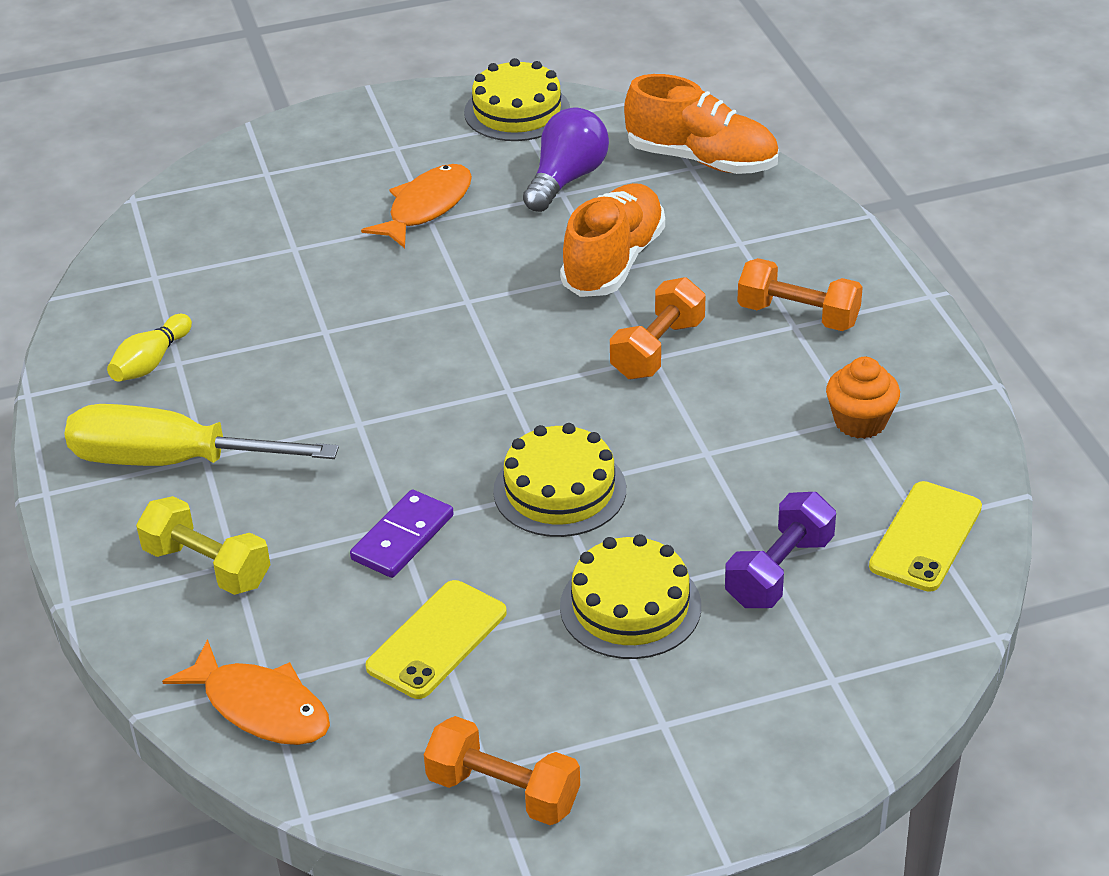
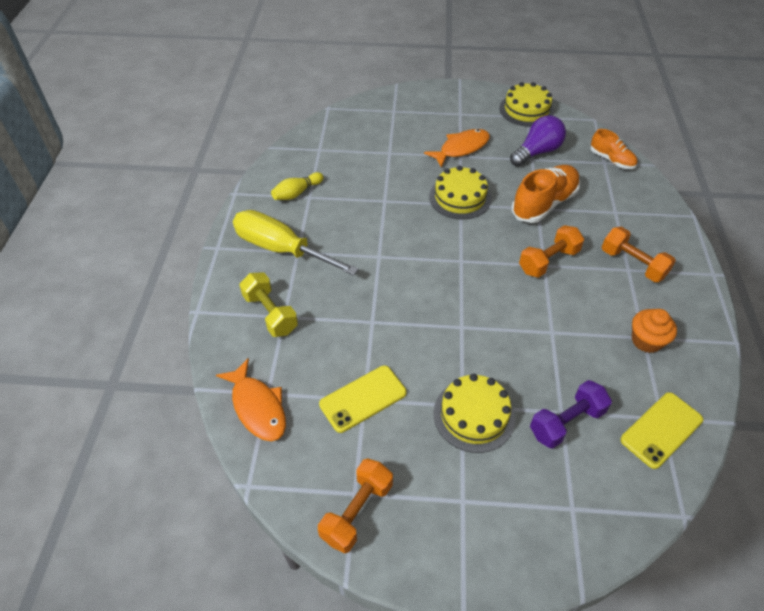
camera: 20 degrees right, 10 degrees up
purple domino [350,489,454,578] -> none
orange dumbbell [424,716,580,825] -> orange dumbbell turned 75 degrees clockwise [318,458,393,553]
yellow cake [493,423,626,537] -> yellow cake moved to [429,166,491,219]
orange shoe [624,74,778,174] -> orange shoe [590,129,637,169], size x0.60

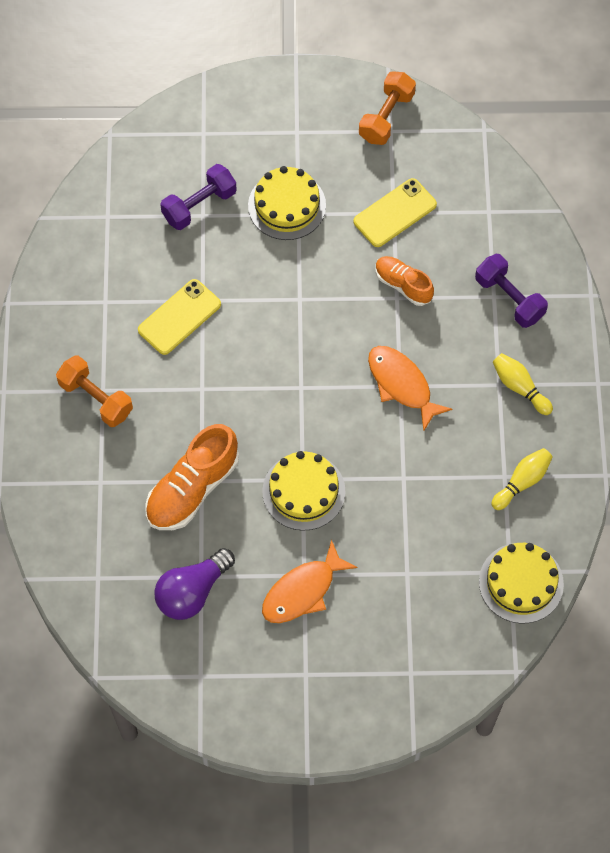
camera: 175 degrees right, 15 degrees up
orange fish [216,358,286,441] -> orange fish moved to [368,346,452,431]
yellow screwdriver [233,210,359,276] -> yellow bowling pin [493,353,553,415]
yellow dumbbell [239,272,298,337] -> purple dumbbell [475,254,548,328]
yellow cake [499,82,554,127] -> yellow cake moved to [479,543,564,623]
orange dumbbell [519,225,584,278] -> none
orange shoe [590,129,637,169] -> orange shoe moved to [375,256,434,306]
yellow phone [620,392,703,469] -> yellow phone moved to [138,279,221,355]
orange cupcake [632,309,677,353] -> none

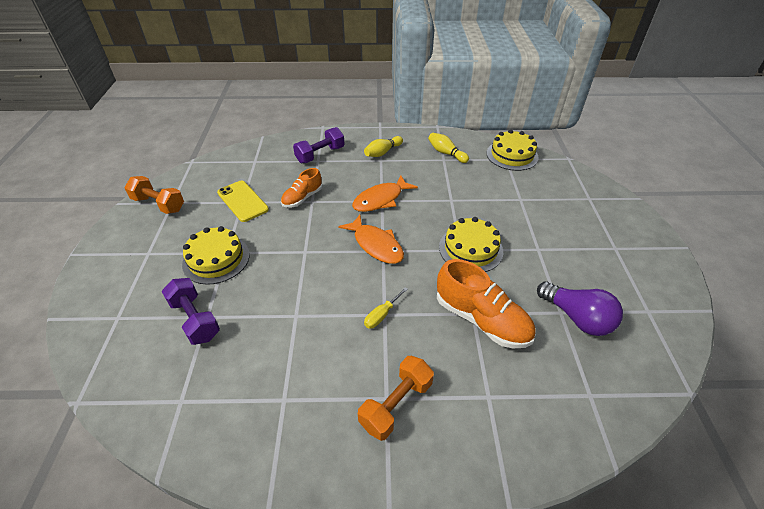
camera: 90 degrees left, 20 degrees down
yellow phone [138,279,221,355] -> none
orange fish [262,539,357,623] -> orange fish moved to [338,215,404,264]
none -> yellow screwdriver [364,287,408,329]

